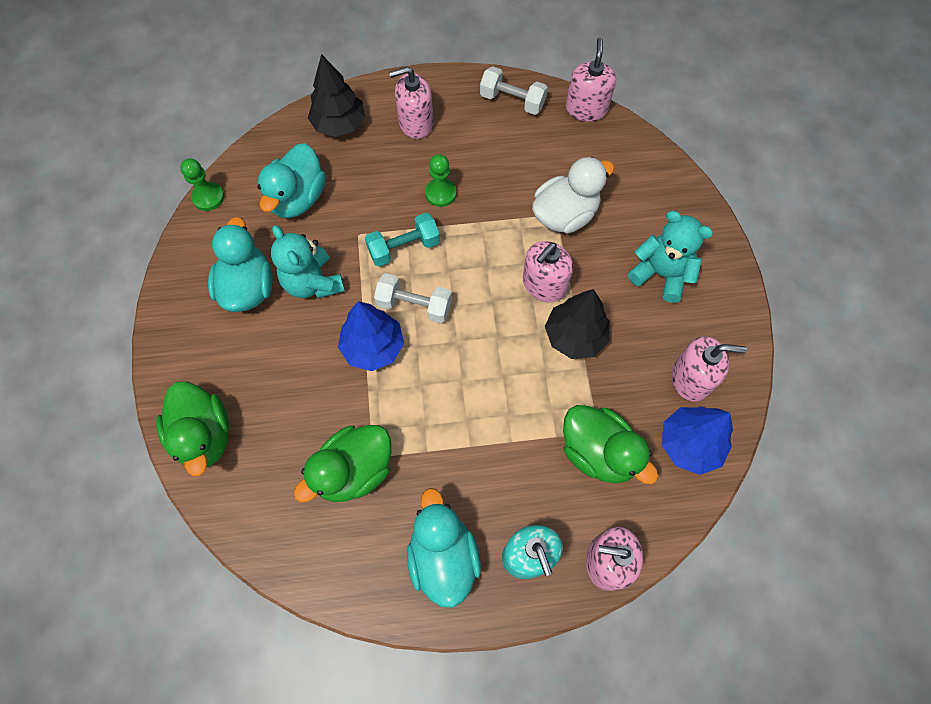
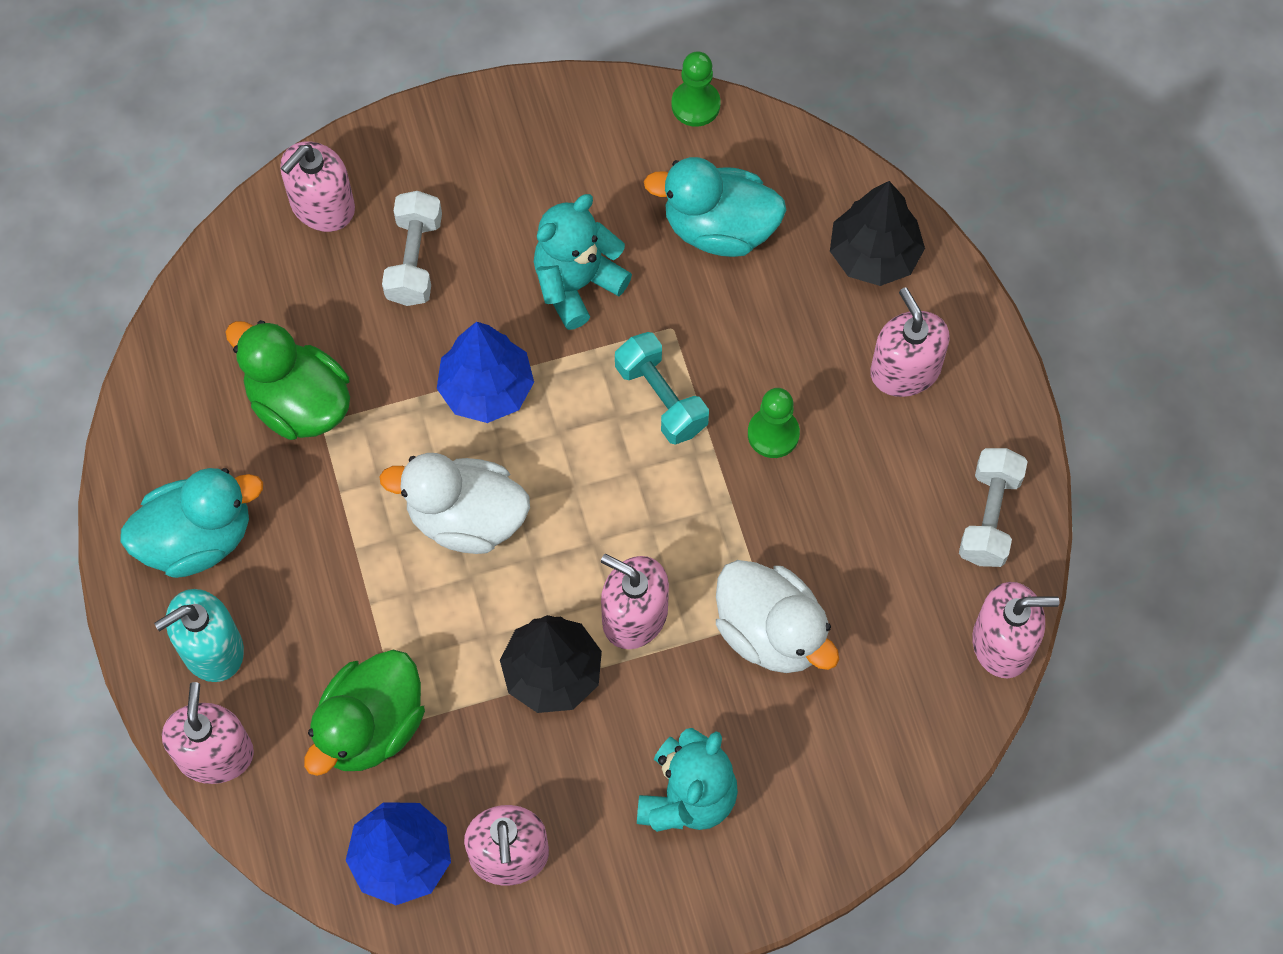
camera: 80 degrees right, 0 degrees up
green duck [156,382,229,476] -> pink soap dispenser [280,141,355,232]
turquoise duck [208,217,273,312] -> none
white dumbbell [374,273,452,323] -> white dumbbell moved to [382,191,442,306]
none -> white duck [379,453,530,554]

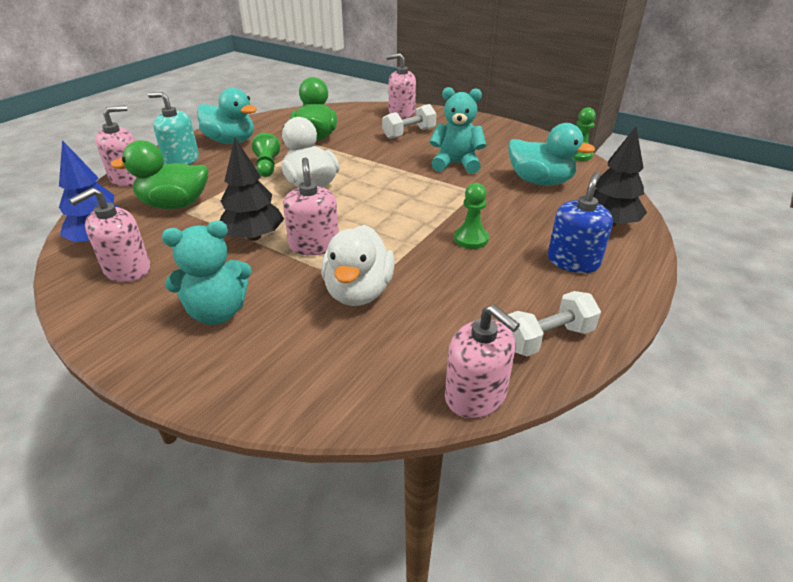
camera: 50 degrees right, 30 degrees down
blue tree [437,322,534,423] -> none
turquoise dumbbell [615,332,709,445] -> none
turquoise duck [644,157,786,257] -> turquoise duck turned 150 degrees clockwise [508,123,595,186]
pink soap dispenser [870,287,950,397] -> blue soap dispenser [548,172,613,273]
none -> green pawn [252,133,280,177]

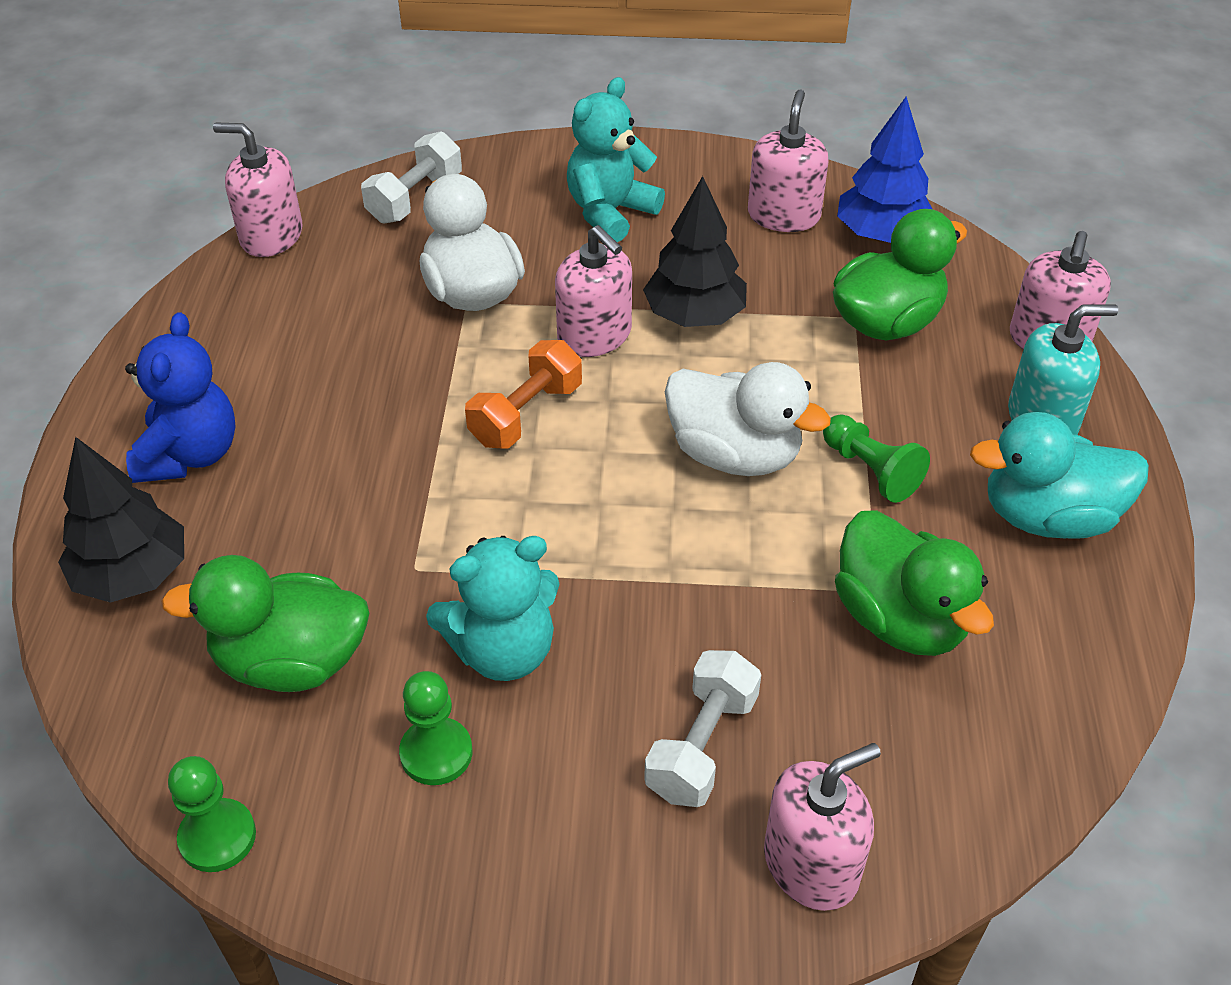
camera: 150 degrees right, 10 degrees up
green pawn [454,183,489,249] -> green pawn moved to [399,671,472,785]
white dumbbell [507,291,601,356] -> white dumbbell moved to [361,131,462,223]
turquoise duck [508,123,595,186] -> green duck [161,555,369,692]
blue soap dispenser [548,172,613,273] -> blue teddy bear [125,312,236,483]
none -> orange dumbbell [465,340,582,449]

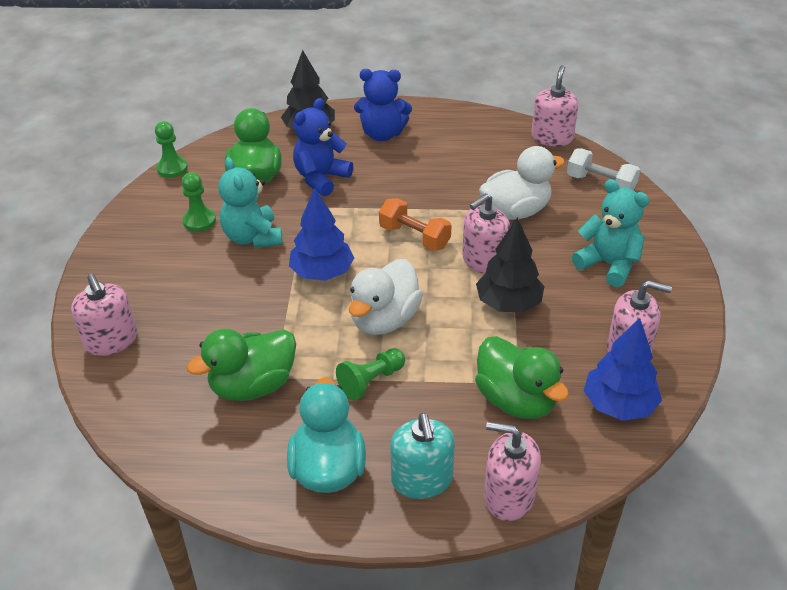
camera: 90 degrees right, 5 degrees down
white dumbbell [644,650,761,807] -> none
none -> blue tree [289,188,354,281]
none -> blue teddy bear [293,98,353,196]

